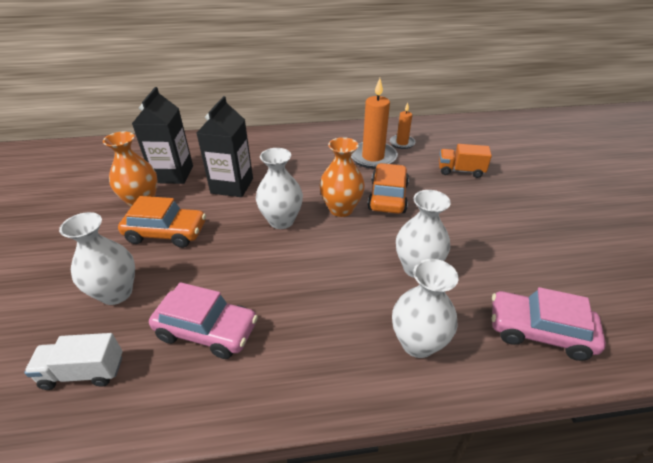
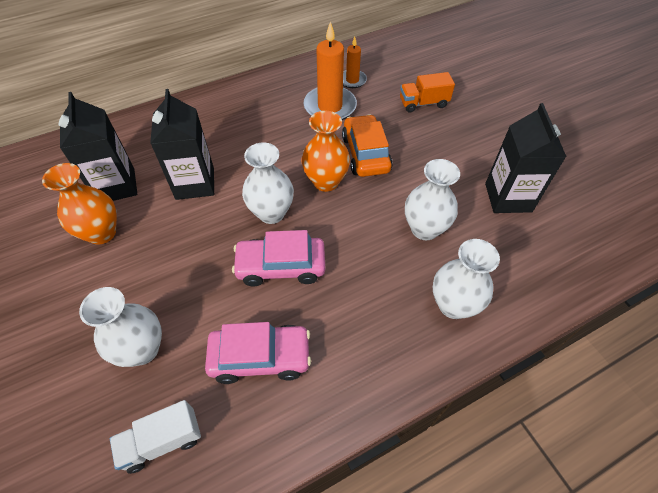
camera: 20 degrees left, 15 degrees up
orange car [118,196,206,248] -> none
pink car [492,287,606,361] -> pink car moved to [232,230,325,287]
none -> black carton [485,103,567,213]

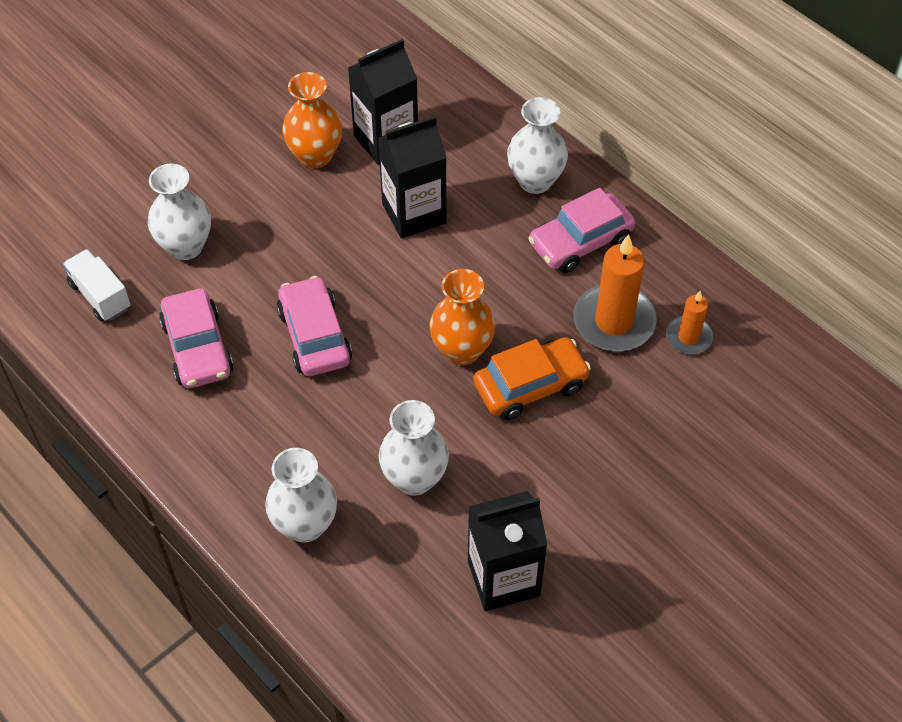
camera: 75 degrees right, 0 degrees up
white vase [242,142,294,224] -> white vase moved to [507,97,568,194]
orange truck [400,72,455,112] -> none
none -> pink car [528,188,635,273]

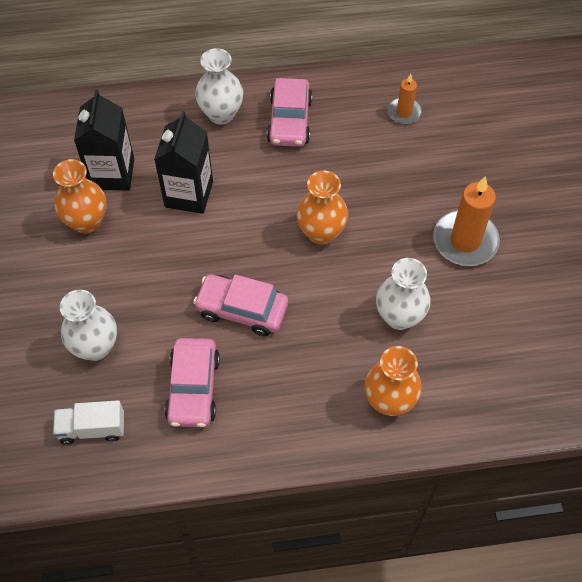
camera: 55 degrees left, 5 degrees up
pink car [159,288,234,388] -> pink car turned 75 degrees clockwise [165,338,220,427]
white vase [265,448,337,542] -> orange vase [364,346,422,416]
black carton [468,491,548,611] -> none
orange car [473,337,591,420] -> none
orange candle [573,234,657,351] -> orange candle moved to [433,176,500,266]

